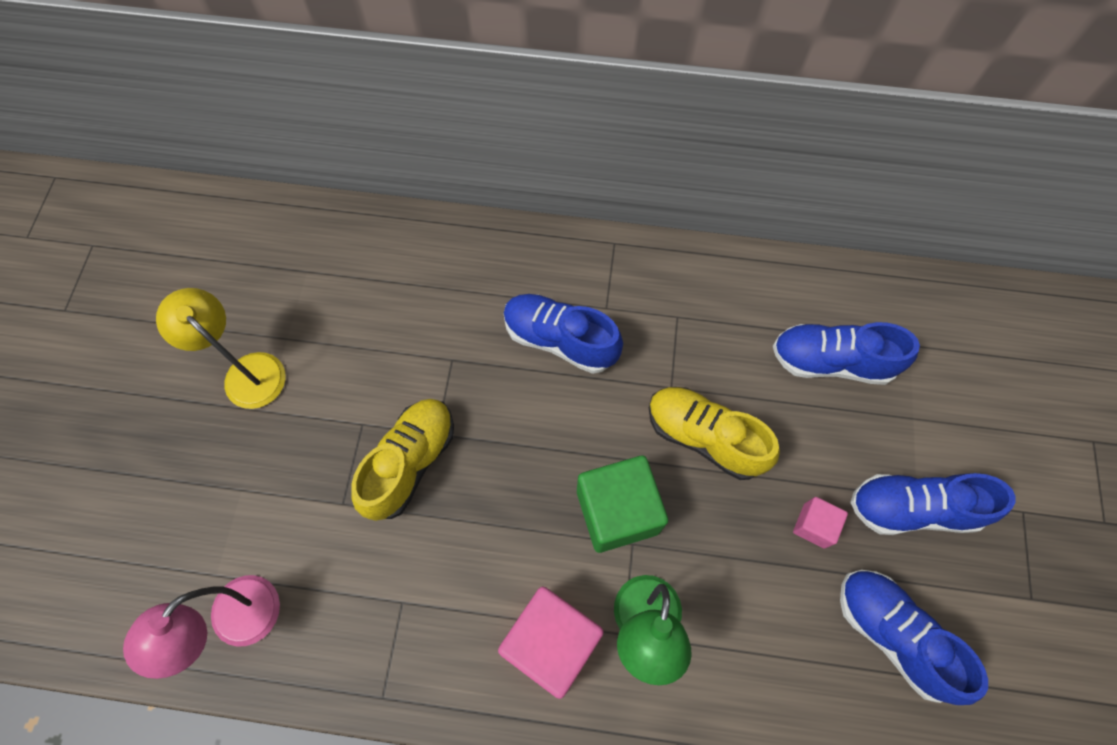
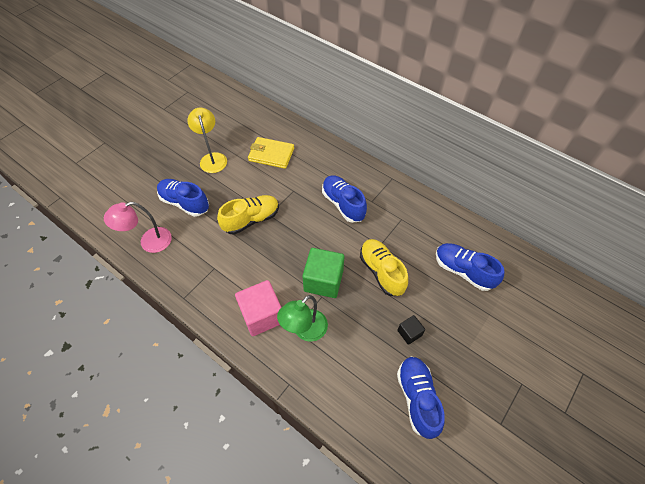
camera: 30 degrees right, 10 degrees down
pink cube [793,497,848,549] -> black cube [397,315,425,345]
blue shoe [850,473,1016,535] -> blue shoe moved to [157,179,209,217]
none -> yellow wallet [248,137,294,169]

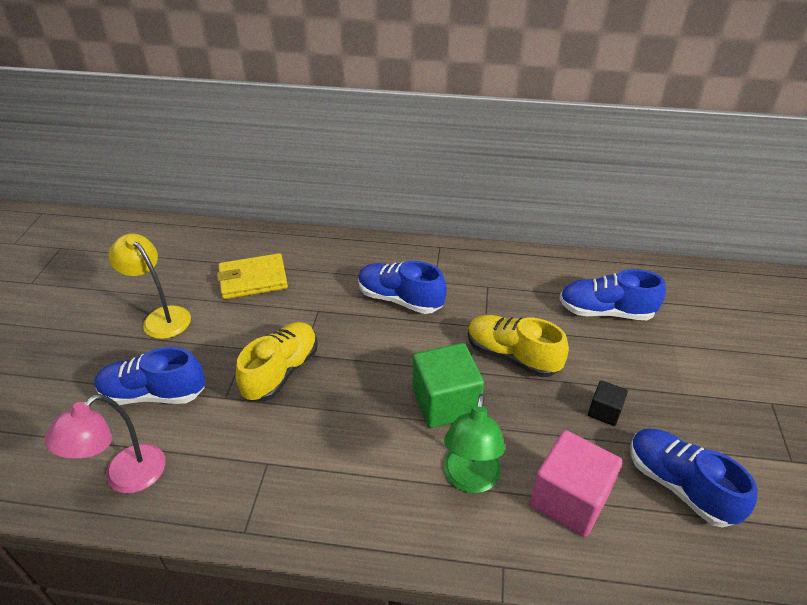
camera: 30 degrees left, 15 degrees down
pink cube [235,280,282,336] -> pink cube moved to [530,430,622,537]

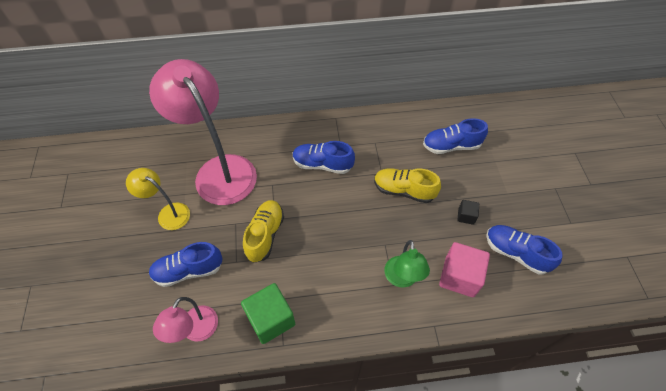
camera: 15 degrees left, 15 degrees up
yellow wallet [217,253,288,299] -> pink lamp [149,59,257,205]
green cube [413,343,484,428] -> green cube moved to [241,283,295,344]

